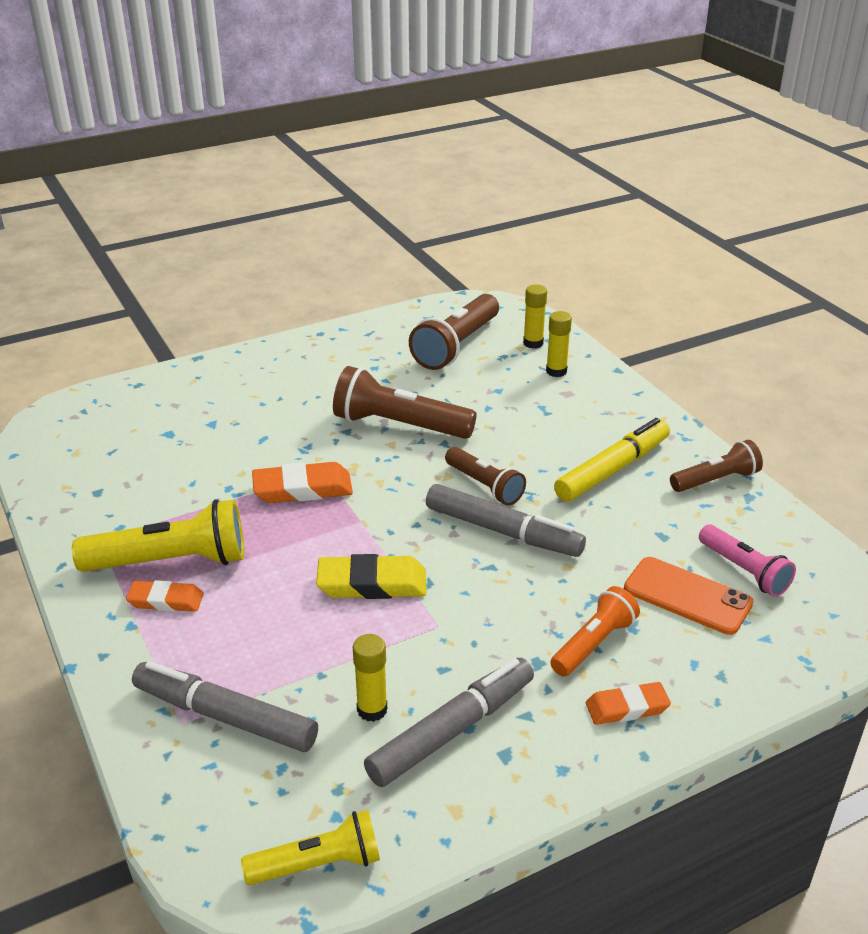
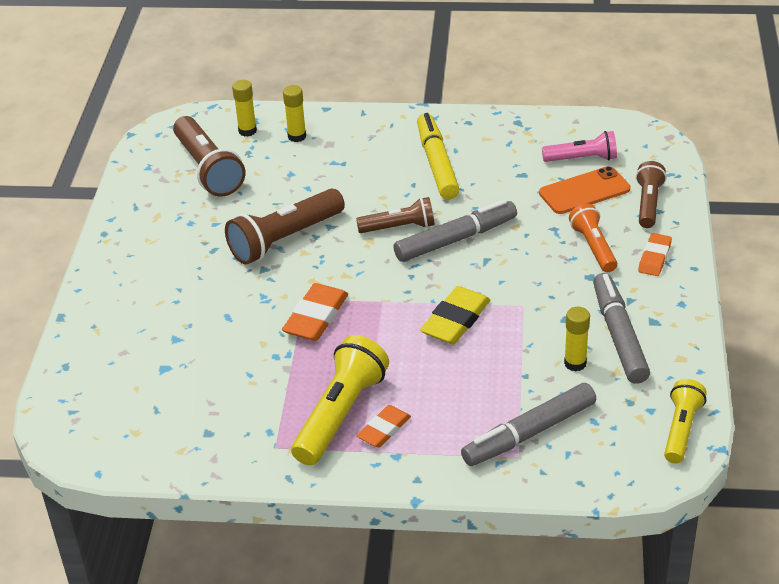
camera: 55 degrees left, 5 degrees up
brown flashlight [670,440,763,492] -> brown flashlight moved to [636,161,667,228]

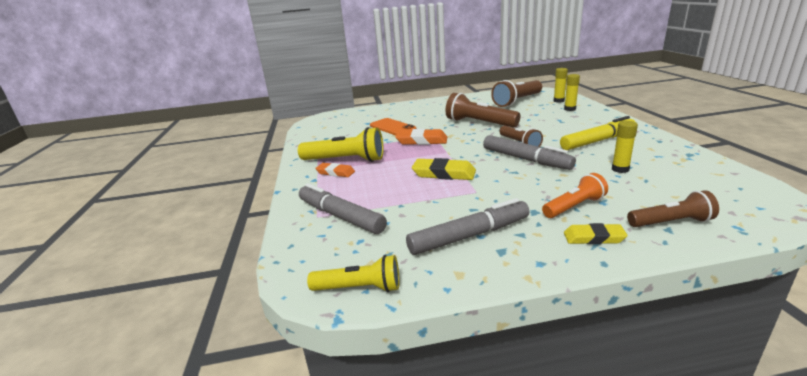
camera: 75 degrees right, 15 degrees down
orange phone [539,166,630,214] -> orange phone moved to [370,118,417,136]
pink flashlight [542,131,617,162] -> none
yellow glue stick [564,307,590,371] -> yellow glue stick moved to [612,121,638,173]
orange eraser [638,233,672,276] -> yellow eraser [564,223,628,244]

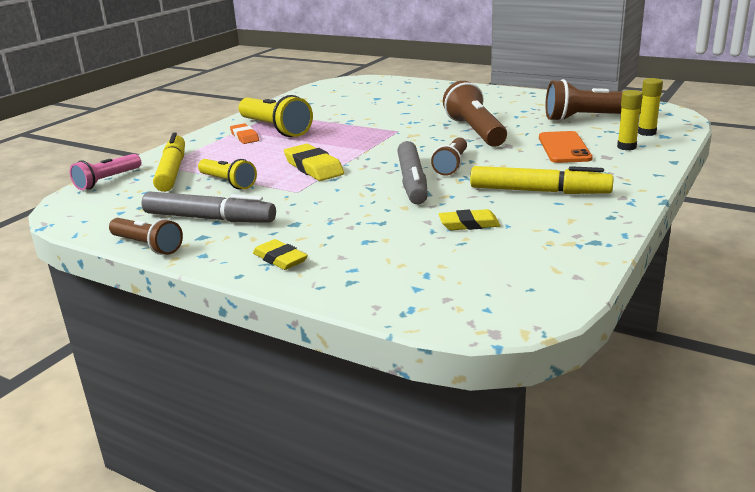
camera: 40 degrees right, 0 degrees up
grey marker [299,183,387,234] -> yellow marker [153,132,185,192]
yellow flashlight [307,255,400,292] -> yellow flashlight moved to [198,159,257,189]
orange phone [370,118,417,136] -> orange phone moved to [539,131,593,163]
orange eraser [395,129,447,145] -> none
orange flashlight [542,173,608,218] -> none
yellow glue stick [612,121,638,173] -> yellow eraser [439,209,501,231]
brown flashlight [627,190,719,227] -> brown flashlight moved to [109,218,183,255]
none -> pink flashlight [70,154,141,190]

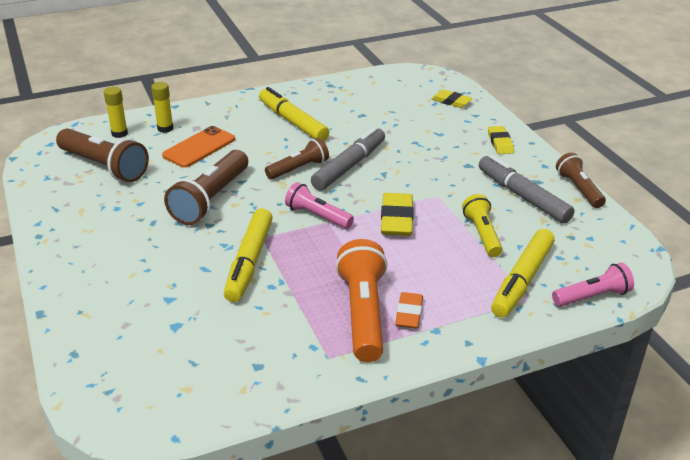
camera: 145 degrees left, 10 degrees up
yellow flashlight [238,95,313,137] -> orange flashlight [335,239,388,362]
yellow eraser [439,209,501,231] -> yellow eraser moved to [432,89,473,108]
none -> yellow marker [224,208,273,302]
none -> pink flashlight [285,182,354,229]

